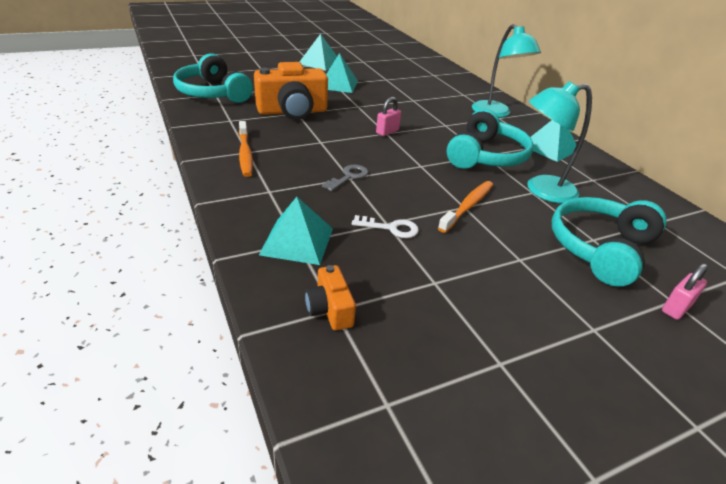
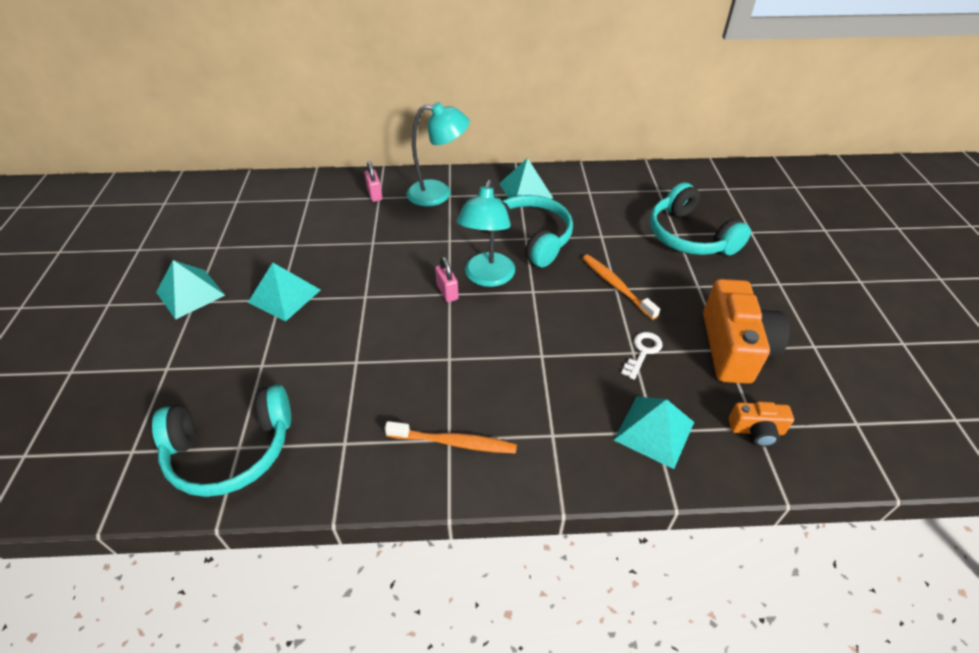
camera: 65 degrees left, 10 degrees up
orange camera [254,62,328,120] -> orange camera moved to [703,279,789,384]
grey key [322,164,368,191] -> none
turquoise lamp [527,81,592,203] -> turquoise lamp moved to [457,179,515,287]
pink padlock [662,263,708,320] -> pink padlock moved to [364,161,383,202]

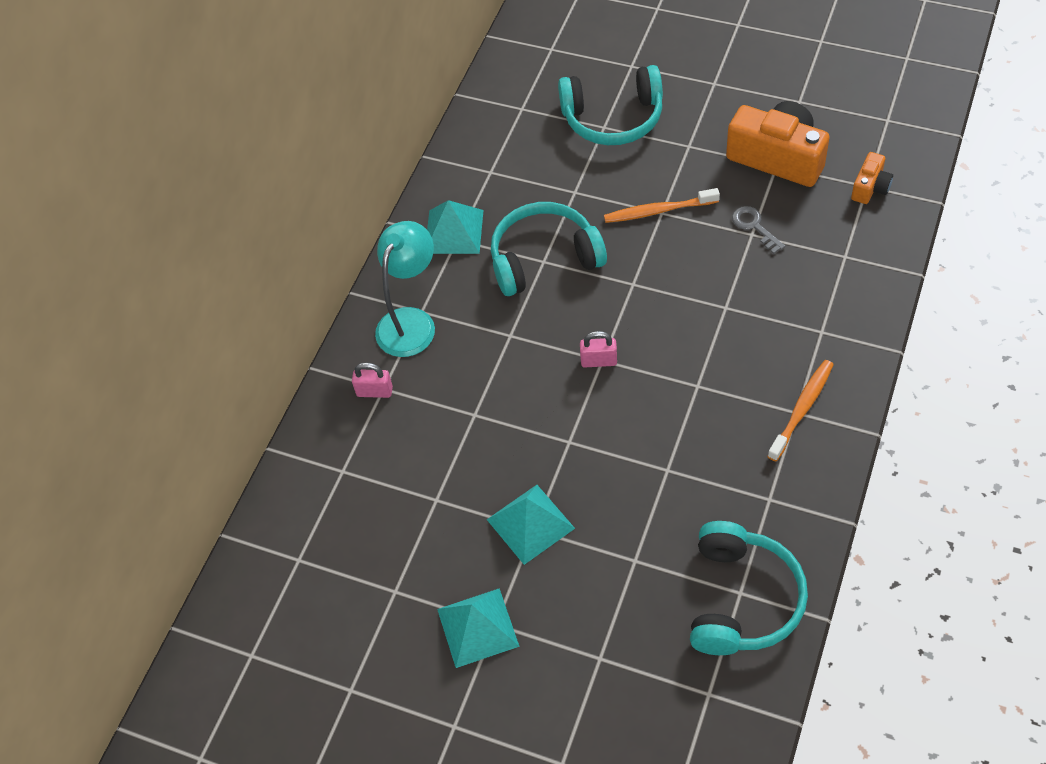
camera: 60 degrees left, 10 degrees up
turquoise lamp [457,179,515,287] -> none
turquoise pyramid [614,397,694,469] -> none
white key [621,332,663,380] -> grey key [732,206,785,254]

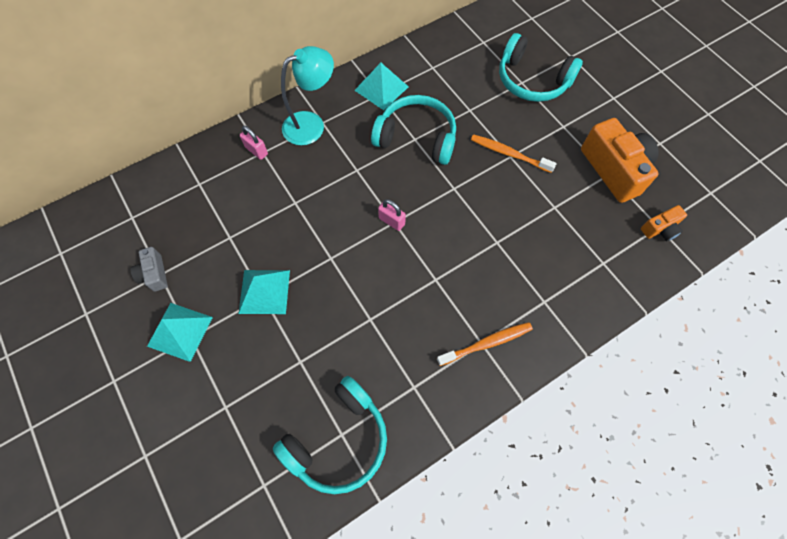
camera: 30 degrees right, 10 degrees up
grey key [732,206,785,254] -> none
none -> grey camera [130,247,168,292]

